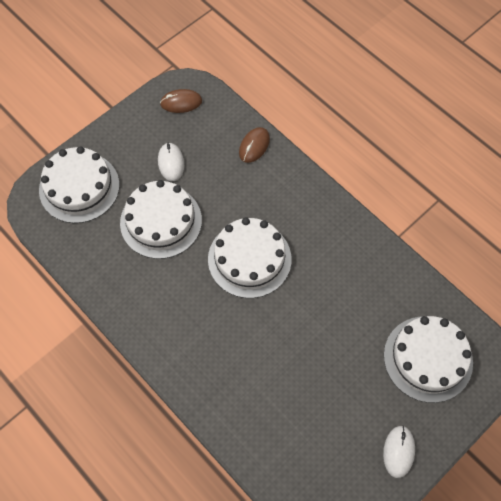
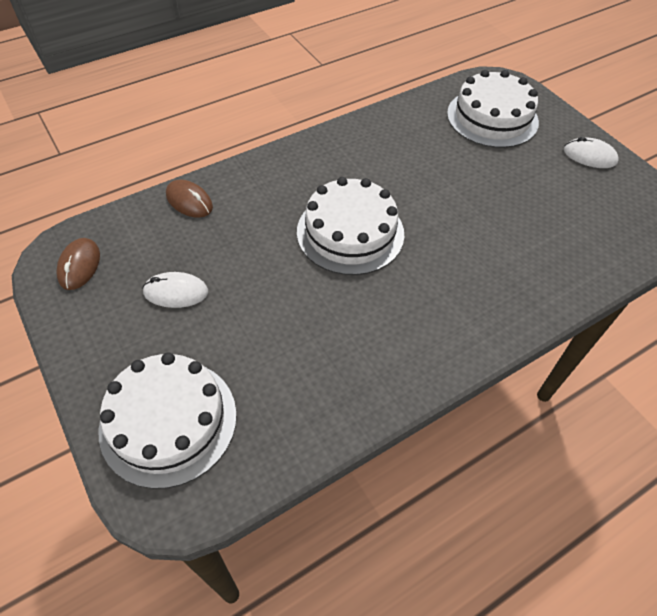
camera: 80 degrees left, 10 degrees down
white cake [120,180,202,259] -> none

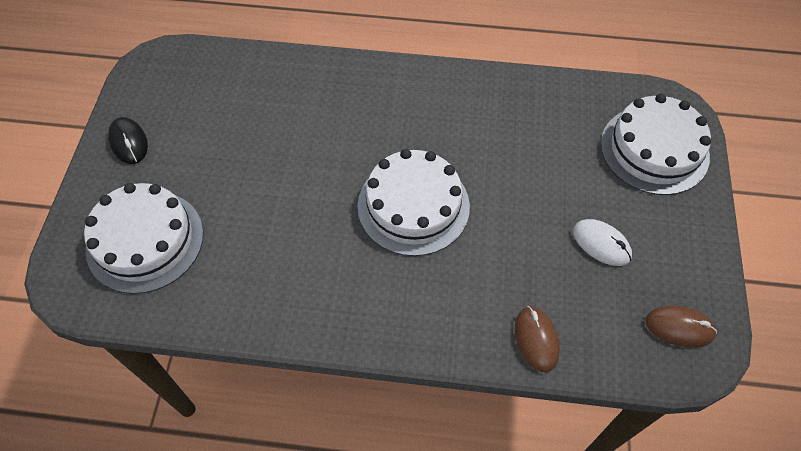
camera: 140 degrees left, 5 degrees up
brown mouse [56,238,100,290] -> brown mouse turned 60 degrees clockwise [646,306,717,348]
white mouse [564,137,619,168] -> black mouse [108,117,148,164]

